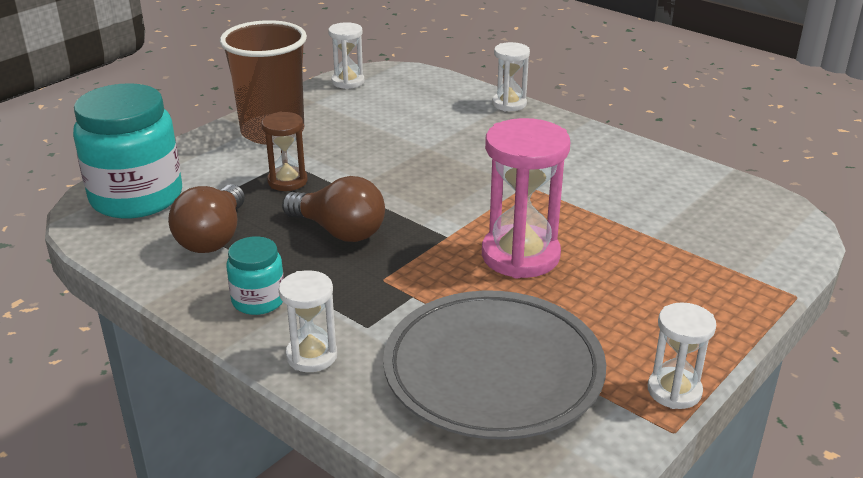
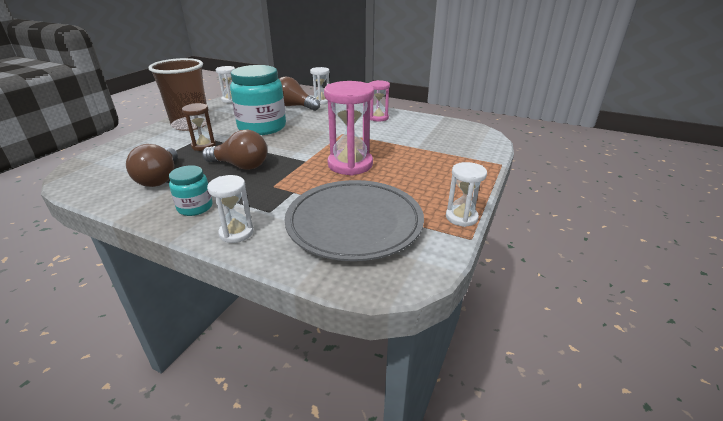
camera: 15 degrees left, 0 degrees up
turquoise jar [73,83,182,219] -> turquoise jar moved to [230,65,286,135]
none -> brown light bulb [279,77,320,111]
none -> pink hourglass [370,80,390,122]

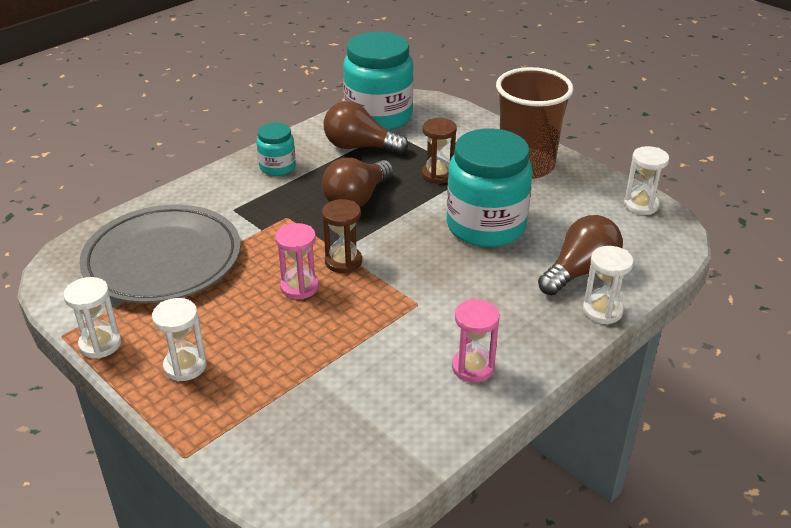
camera: 110 degrees right, 5 degrees up
white hourglass [207,175,254,243] -> white hourglass moved to [152,298,207,381]
pink hourglass [324,81,374,176] -> pink hourglass [275,223,319,299], size x0.57
none -> brown hourglass [322,199,362,273]
none -> turquoise jar [343,32,413,130]

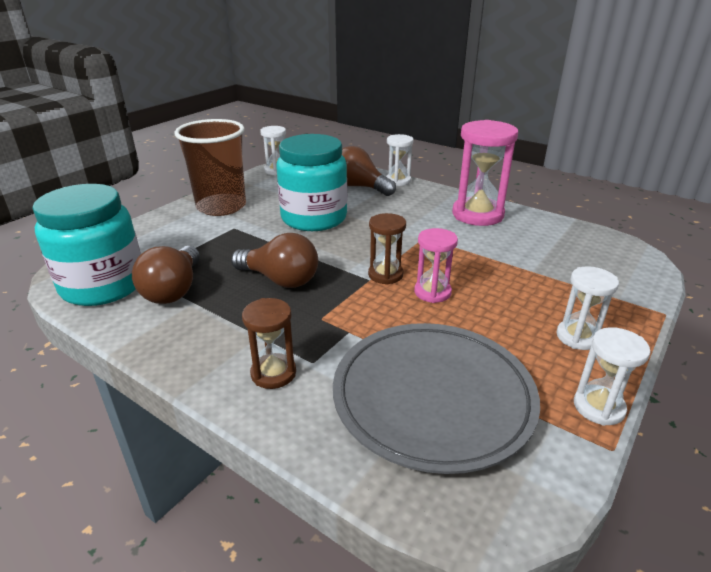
camera: 100 degrees left, 5 degrees down
turquoise jar [256,122,296,176] -> none
brown hourglass [422,118,457,184] -> brown hourglass moved to [242,298,296,389]
pink hourglass [452,299,500,383] -> pink hourglass [452,120,518,226], size x1.76

